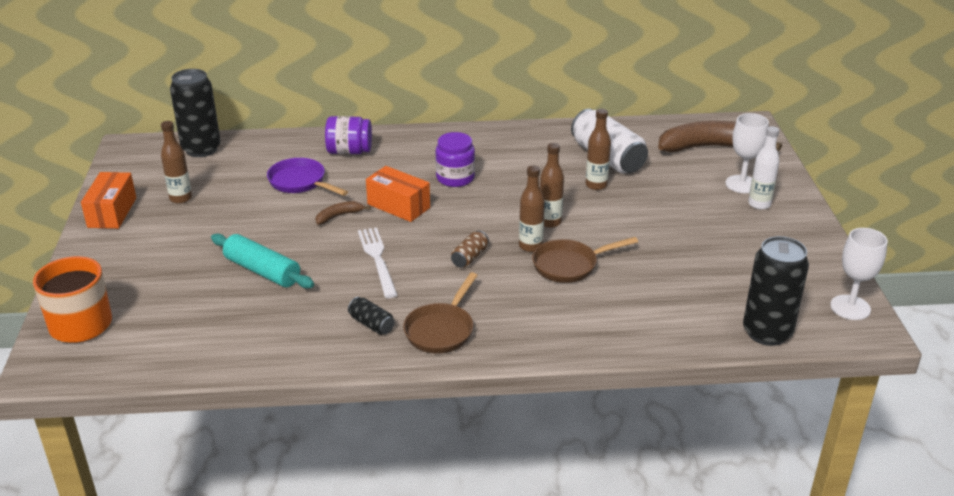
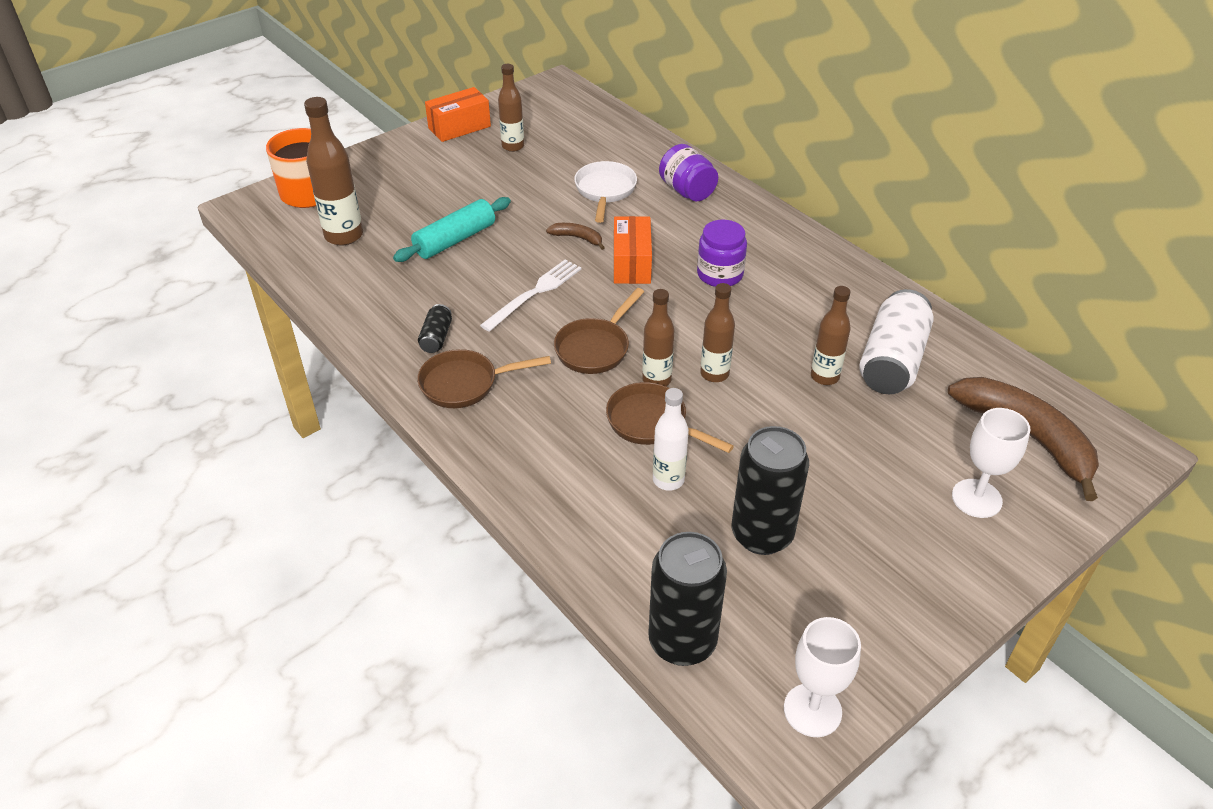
camera: 55 degrees right, 10 degrees up
black can [170,69,221,157] -> black can moved to [732,426,809,555]
turquoise rolling pin [211,234,314,289] -> turquoise rolling pin turned 45 degrees clockwise [393,197,511,262]
purple pan [267,158,348,196] -> white pan [574,161,637,223]
brown can [451,231,489,268] -> brown pan [554,288,644,374]
white bottle [748,126,779,210] -> white bottle moved to [653,388,689,491]
none -> brown bottle [304,97,363,246]

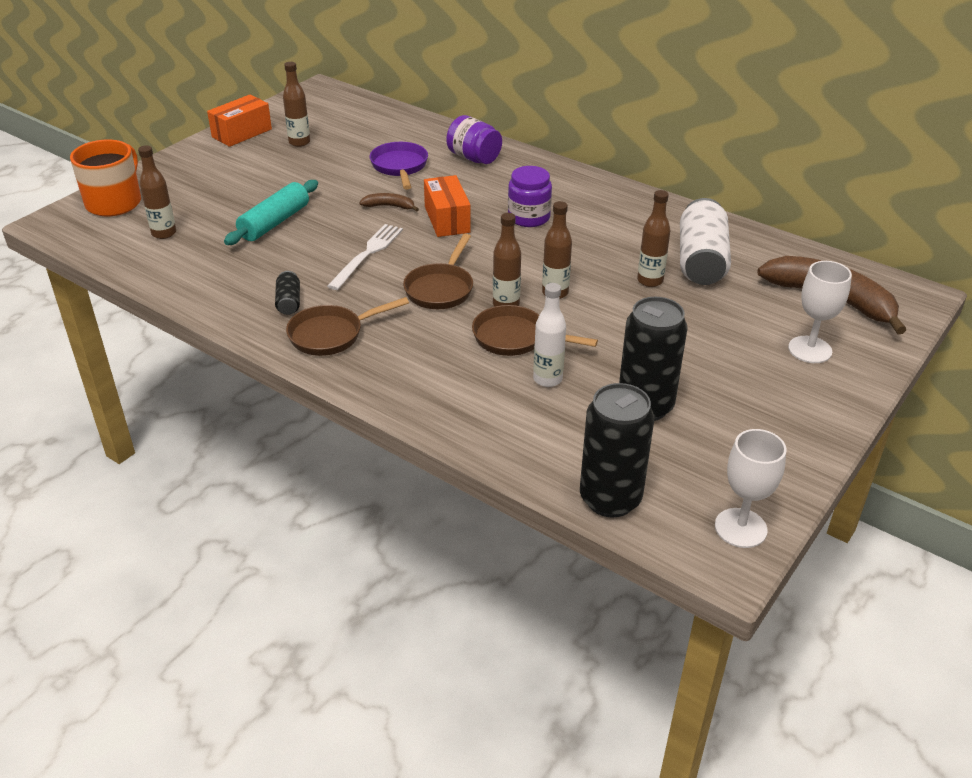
camera: 15 degrees left, 5 degrees down
brown bottle [304,97,363,246] -> brown bottle [138,145,176,239], size x0.65
white pan [574,161,637,223] -> purple pan [370,142,428,190]

